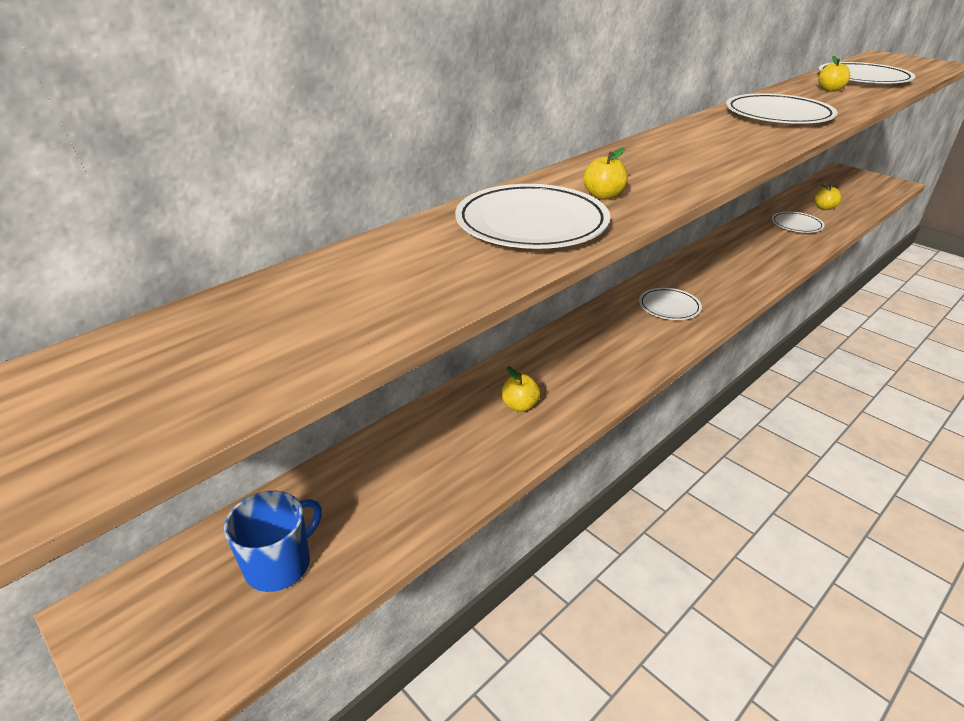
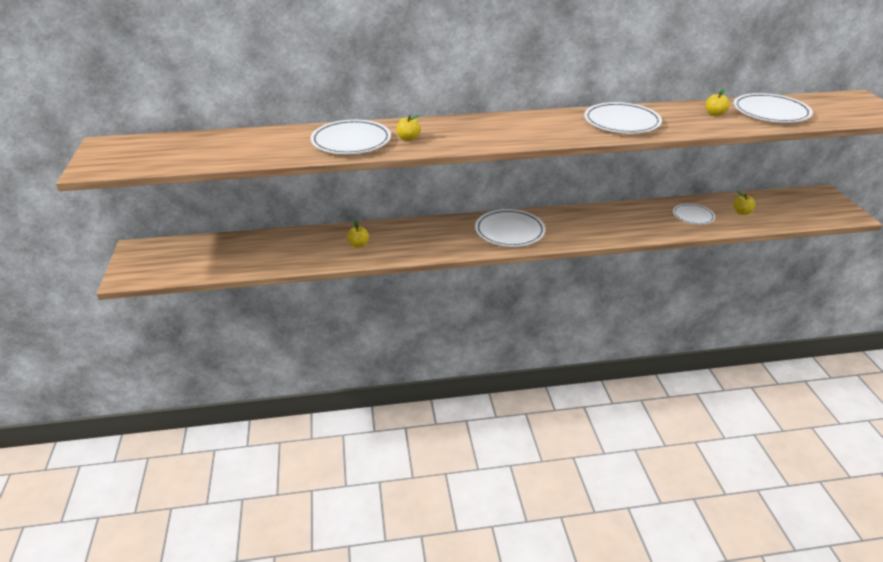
camera: 35 degrees right, 0 degrees up
blue mug [224,491,322,592] -> none
white plate [639,288,702,320] -> white plate [475,209,546,247], size x1.67

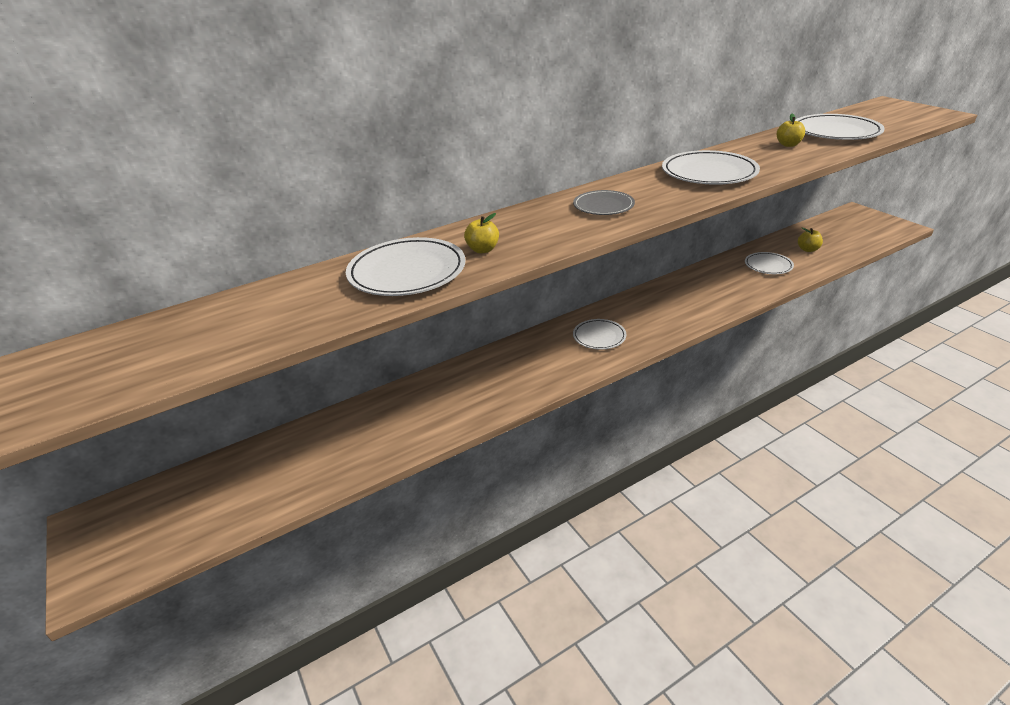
camera: 20 degrees left, 0 degrees up
yellow apple [347,220,369,248] -> none
white plate [475,209,546,247] -> white plate [573,319,627,350], size x0.60
none -> grey plate [573,190,635,215]

